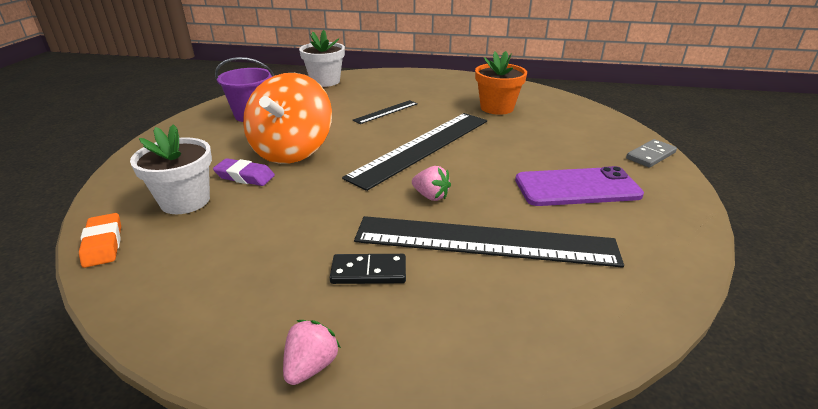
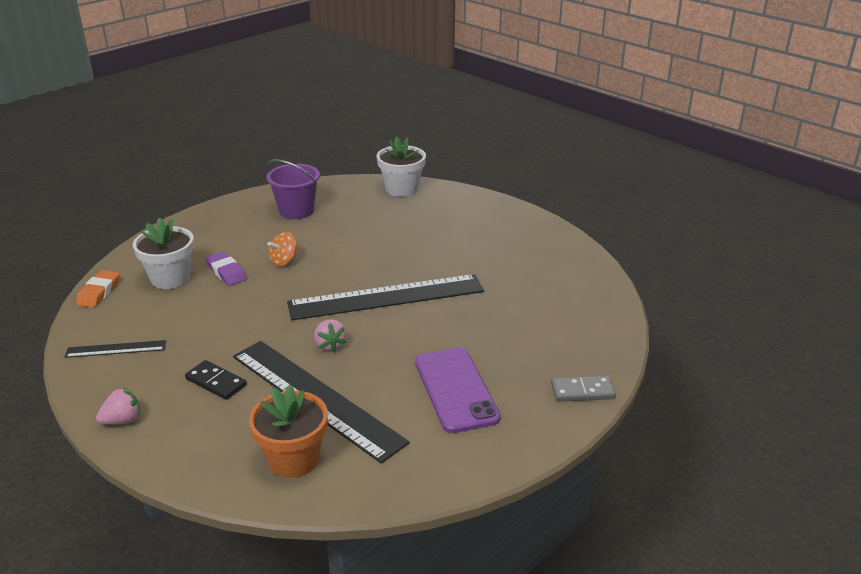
camera: 35 degrees right, 0 degrees up
orange spinning top [243,73,332,164] -> orange spinning top [268,232,297,266], size x0.42
black ruler [353,100,418,124] -> black ruler moved to [65,340,166,358]
orange flower pot [475,51,527,115] -> orange flower pot moved to [249,385,328,478]
purple phone [515,166,644,206] -> purple phone turned 45 degrees clockwise [415,348,501,433]

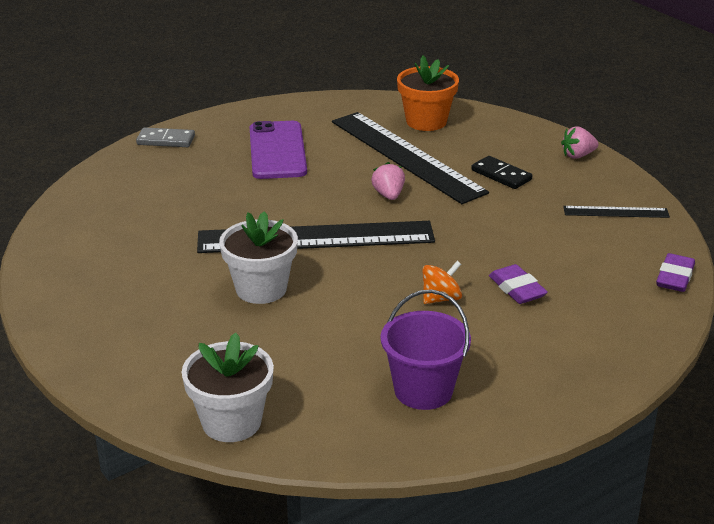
camera: 170 degrees left, 0 degrees up
orange eraser [76,270,119,308] -> purple eraser [656,253,695,292]
white flower pot [133,218,194,289] -> white flower pot moved to [219,212,298,304]

